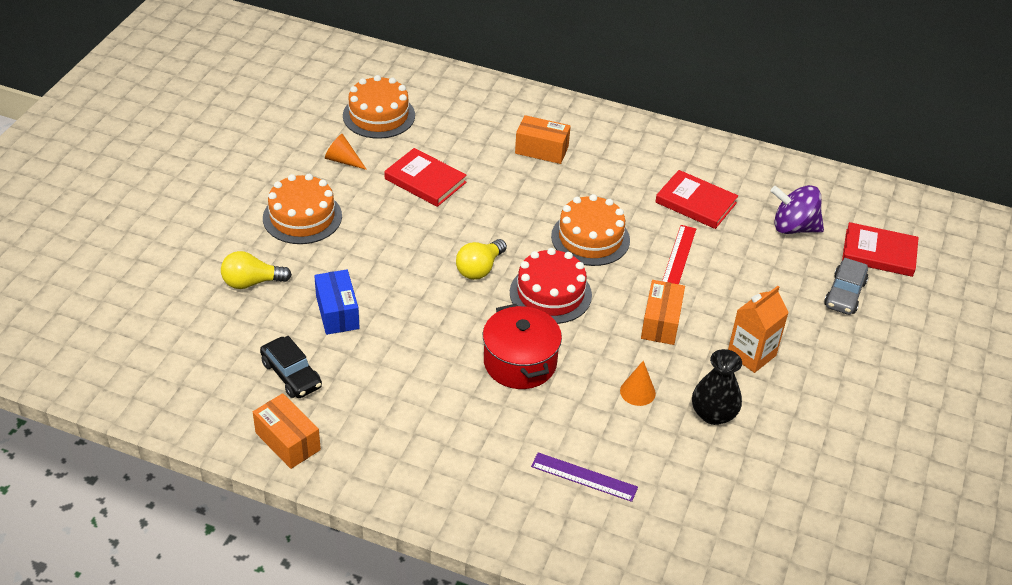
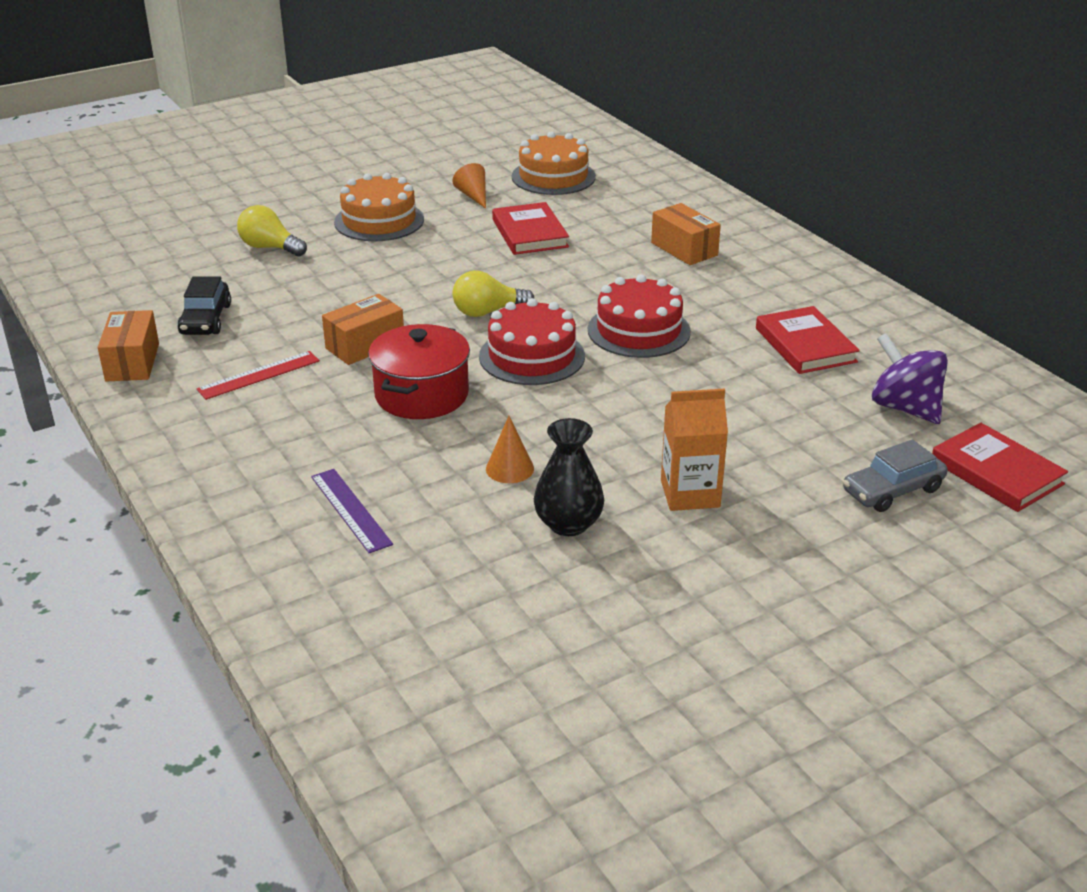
camera: 40 degrees right, 10 degrees down
blue box [314,270,360,335] -> none
orange cake [551,194,630,266] -> red cake [588,274,691,358]
orange box [641,280,685,345] -> orange box moved to [322,294,404,365]
red ruler [662,225,696,284] -> red ruler moved to [196,351,320,400]

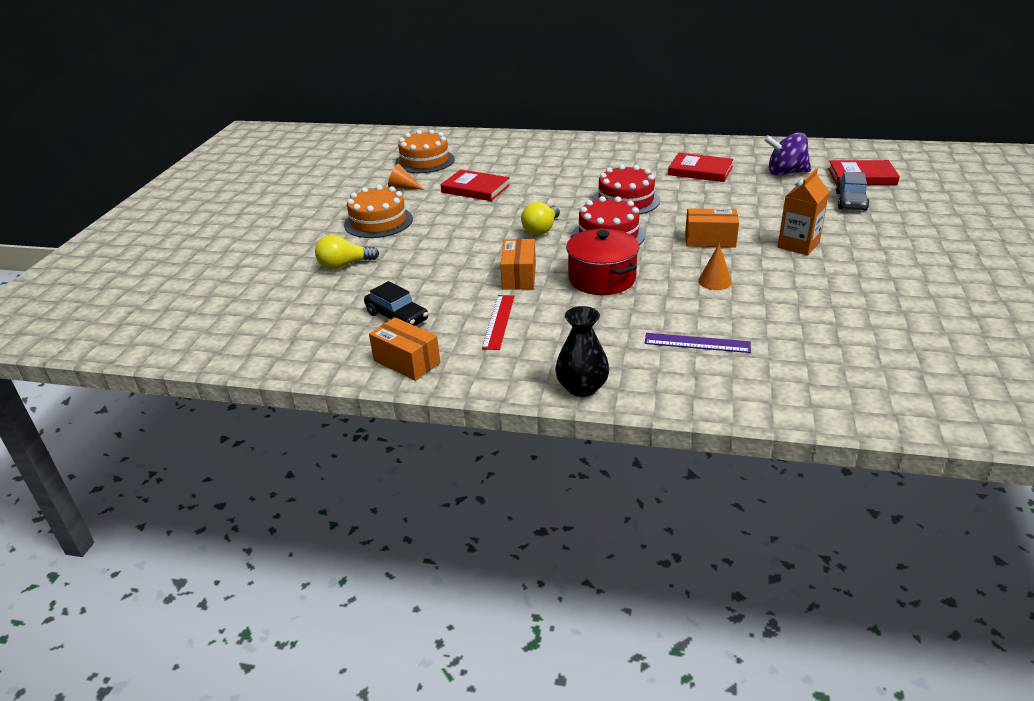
camera: 45 degrees left, 0 degrees up
black vase [534,418,604,536] -> black vase moved to [555,306,610,397]
orange box [651,203,721,265] -> orange box moved to [685,208,739,247]

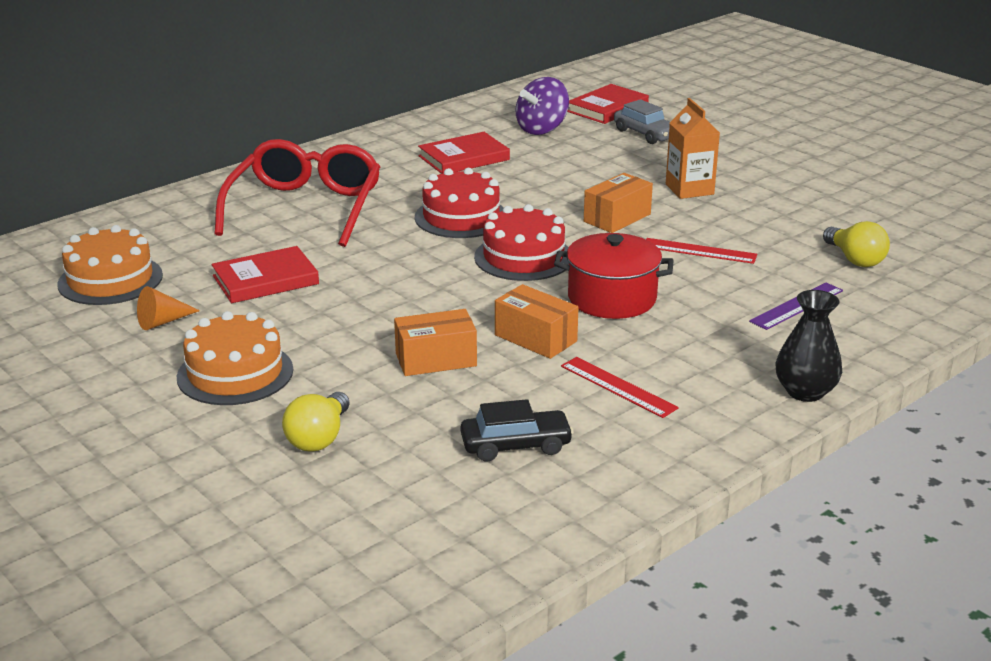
camera: 55 degrees left, 5 degrees down
orange box [369,317,440,381] -> orange box moved to [394,309,477,376]
yellow light bulb [521,202,560,235] -> yellow light bulb moved to [823,221,890,267]
orange cone [698,243,732,290] -> red ruler [646,238,757,264]
none -> red glasses [214,139,380,247]

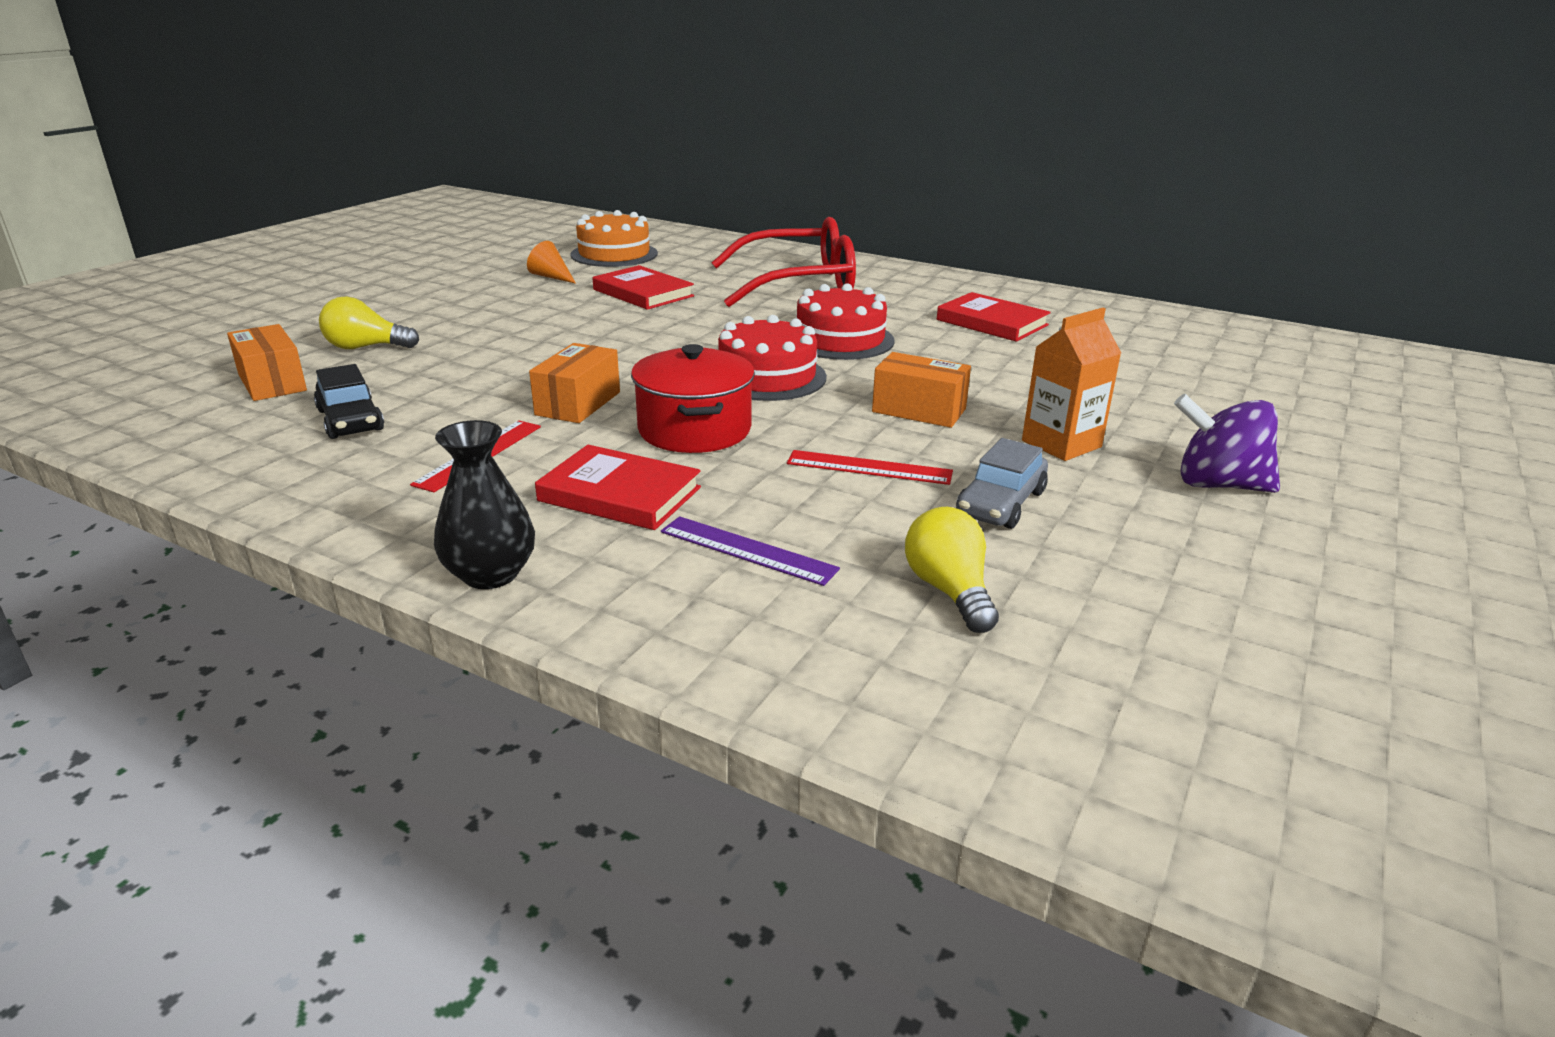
camera: 70 degrees right, 0 degrees up
orange cake [177,311,293,405] -> none
orange box [394,309,477,376] -> orange box moved to [227,324,307,401]
purple spinning top [515,77,569,135] -> purple spinning top moved to [1174,394,1280,493]
red book [567,84,649,124] -> red book moved to [535,445,701,530]
grey car [614,99,670,144] -> grey car moved to [956,438,1048,529]
red ruler [646,238,757,264] -> red ruler turned 75 degrees counterclockwise [787,450,953,485]
yellow light bulb [823,221,890,267] -> yellow light bulb turned 120 degrees clockwise [905,507,999,633]

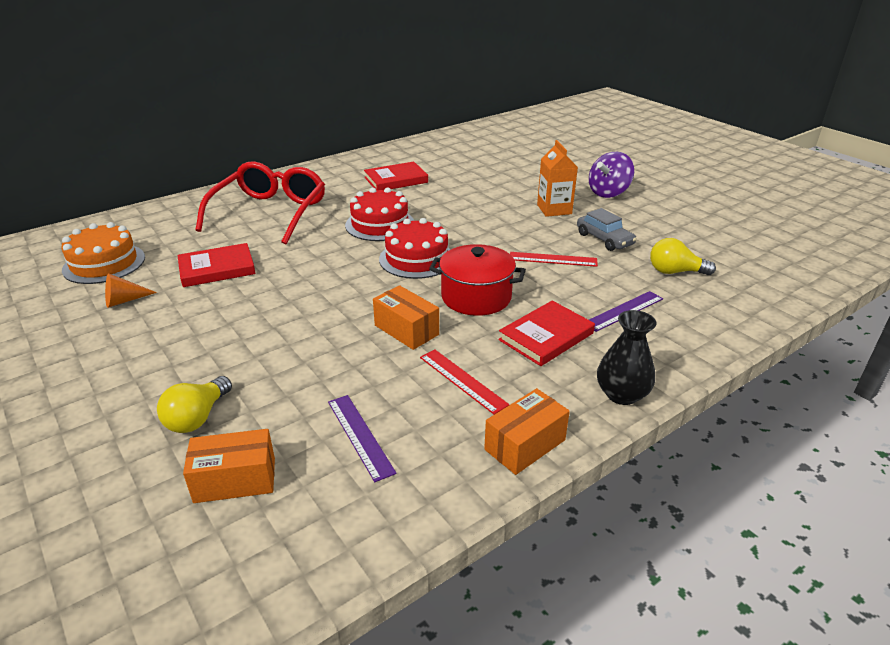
camera: 65 degrees left, 5 degrees up
black car [314,364,384,439] -> purple ruler [328,395,397,482]
red ruler [787,450,953,485] -> red ruler turned 60 degrees clockwise [510,252,598,267]
orange box [872,352,971,428] -> orange box moved to [484,388,570,475]

